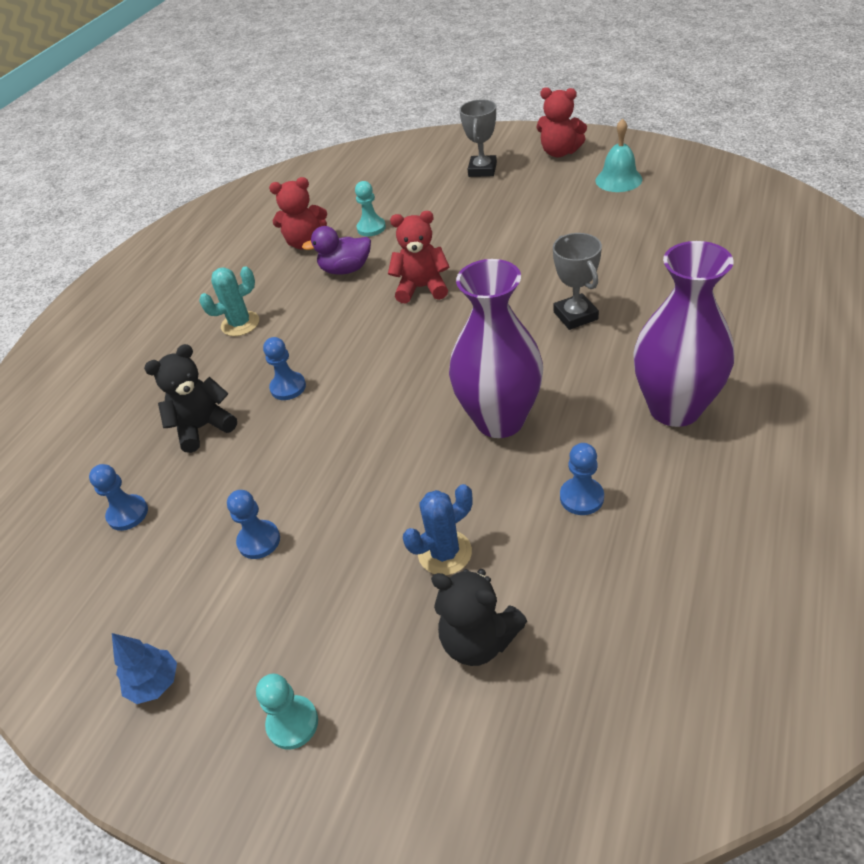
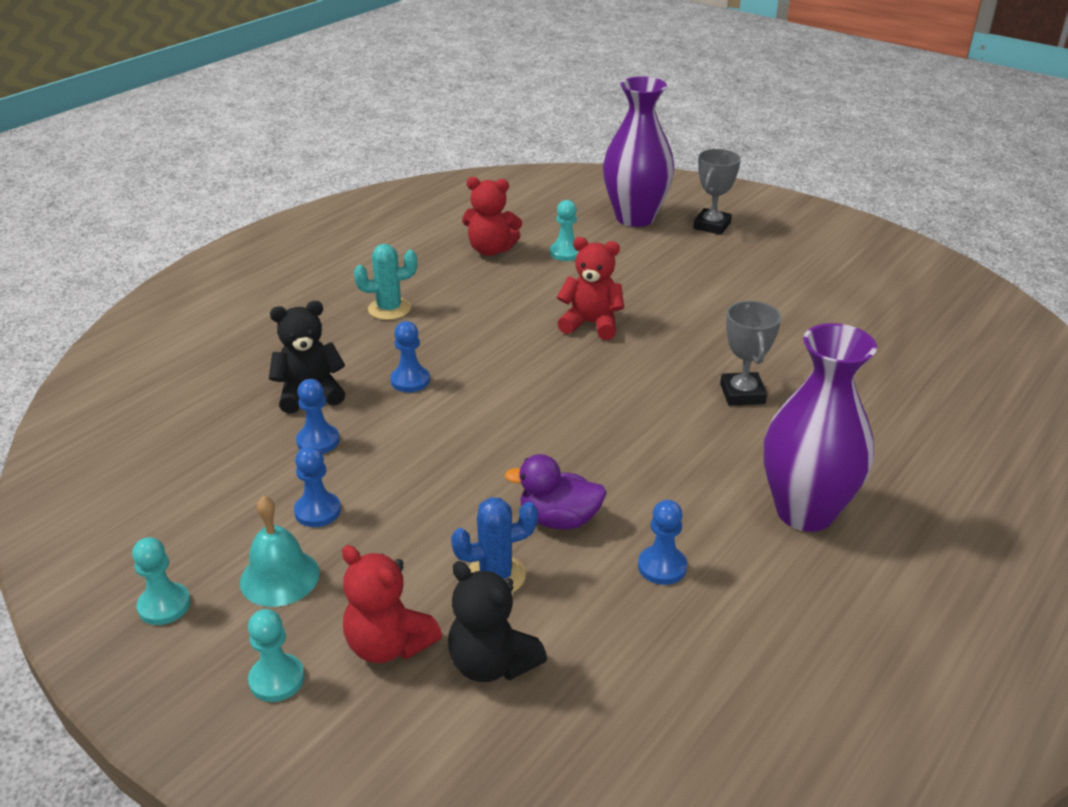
camera: 10 degrees right, 10 degrees down
blue pawn [89,464,148,531] -> blue pawn moved to [296,379,339,454]
blue tree [112,633,177,704] -> turquoise pawn [132,537,191,625]
purple duck [302,226,371,274] -> purple duck moved to [504,454,606,529]
purple vase [449,259,543,438] -> purple vase moved to [603,76,674,227]
red teddy bear [536,87,587,157] -> red teddy bear moved to [342,545,442,663]
turquoise bell [595,118,642,192] -> turquoise bell moved to [240,496,320,607]

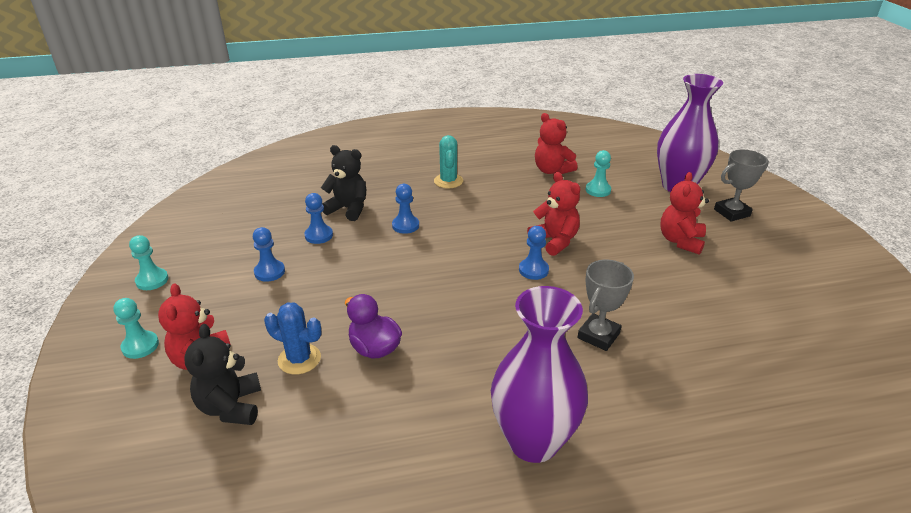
camera: 40 degrees right, 0 degrees up
turquoise bell [240,496,320,607] -> none
turquoise cactus [354,244,417,320] -> turquoise cactus turned 60 degrees clockwise [434,135,463,189]
blue pawn [638,500,687,585] -> blue pawn moved to [519,226,549,280]
none -> red teddy bear [660,172,709,255]

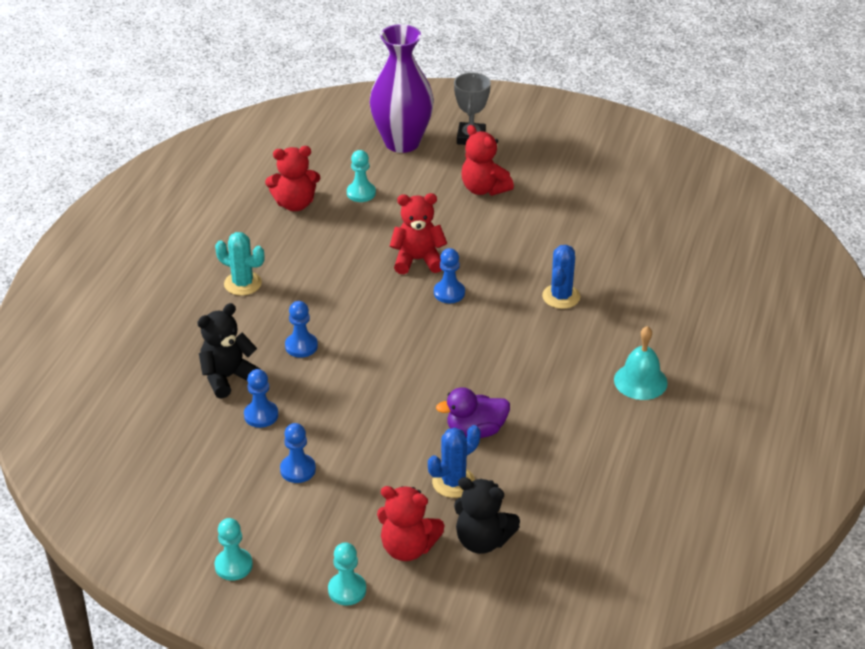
camera: 60 degrees left, 5 degrees up
purple vase [491,286,588,463] -> turquoise bell [614,326,668,400]
grey trophy [577,259,634,351] -> blue cactus [542,245,581,309]

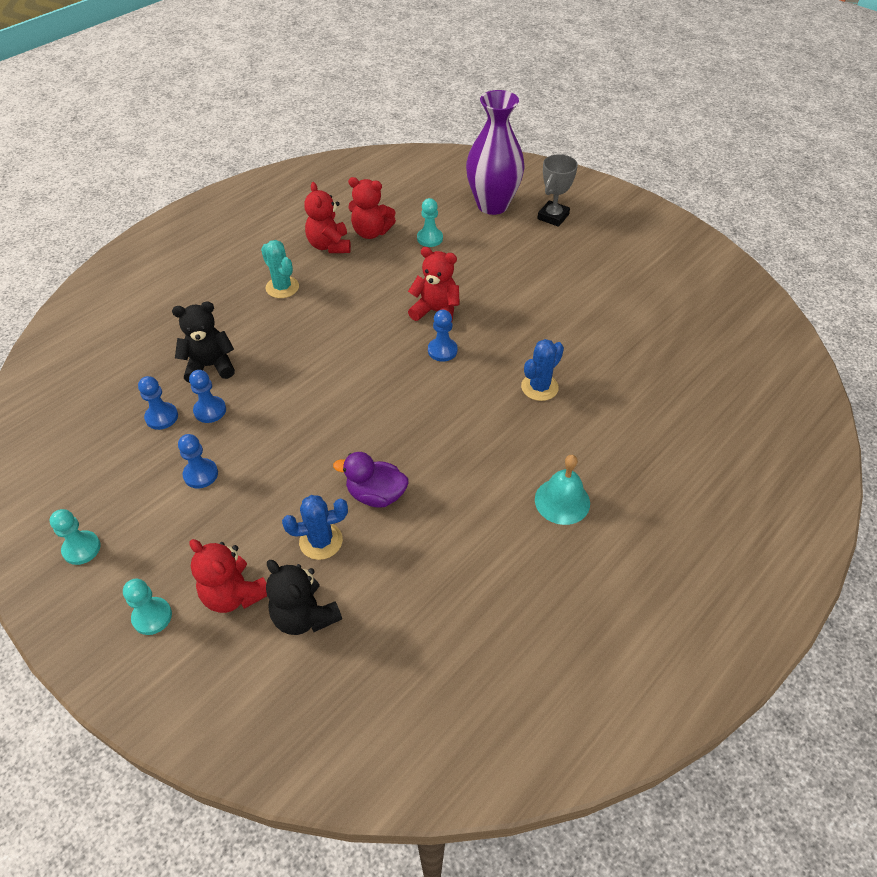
camera: 25 degrees right, 10 degrees up
blue pawn [285,301,318,358] -> blue pawn moved to [138,376,178,430]
red teddy bear [461,125,514,196] -> red teddy bear moved to [304,182,351,253]

